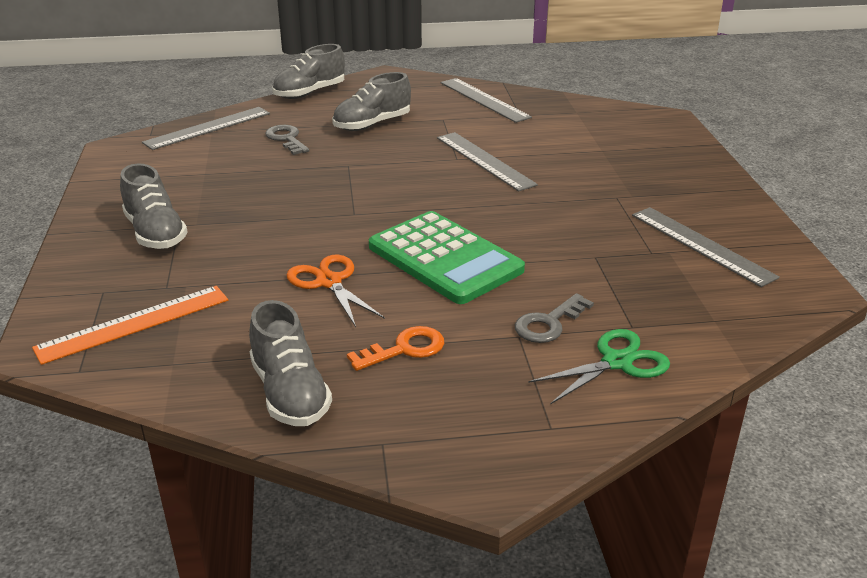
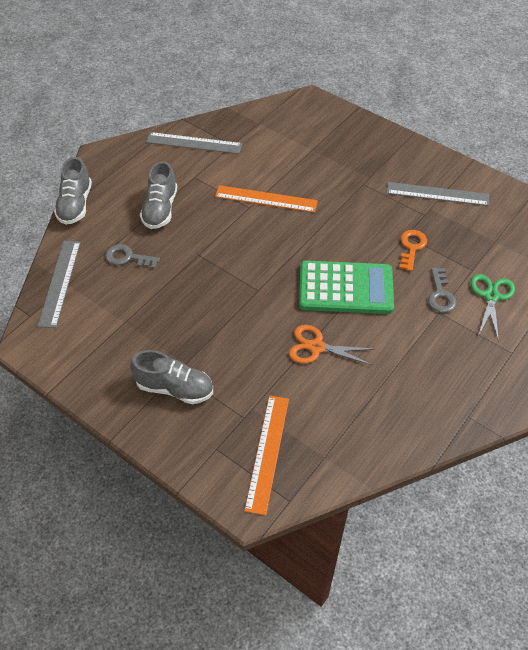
camera: 45 degrees left, 20 degrees up
grey shoe [249,300,332,426] -> none
orange key [347,326,444,371] -> orange key moved to [399,230,427,271]
grey ruler [437,132,538,192] -> orange ruler [215,185,318,213]

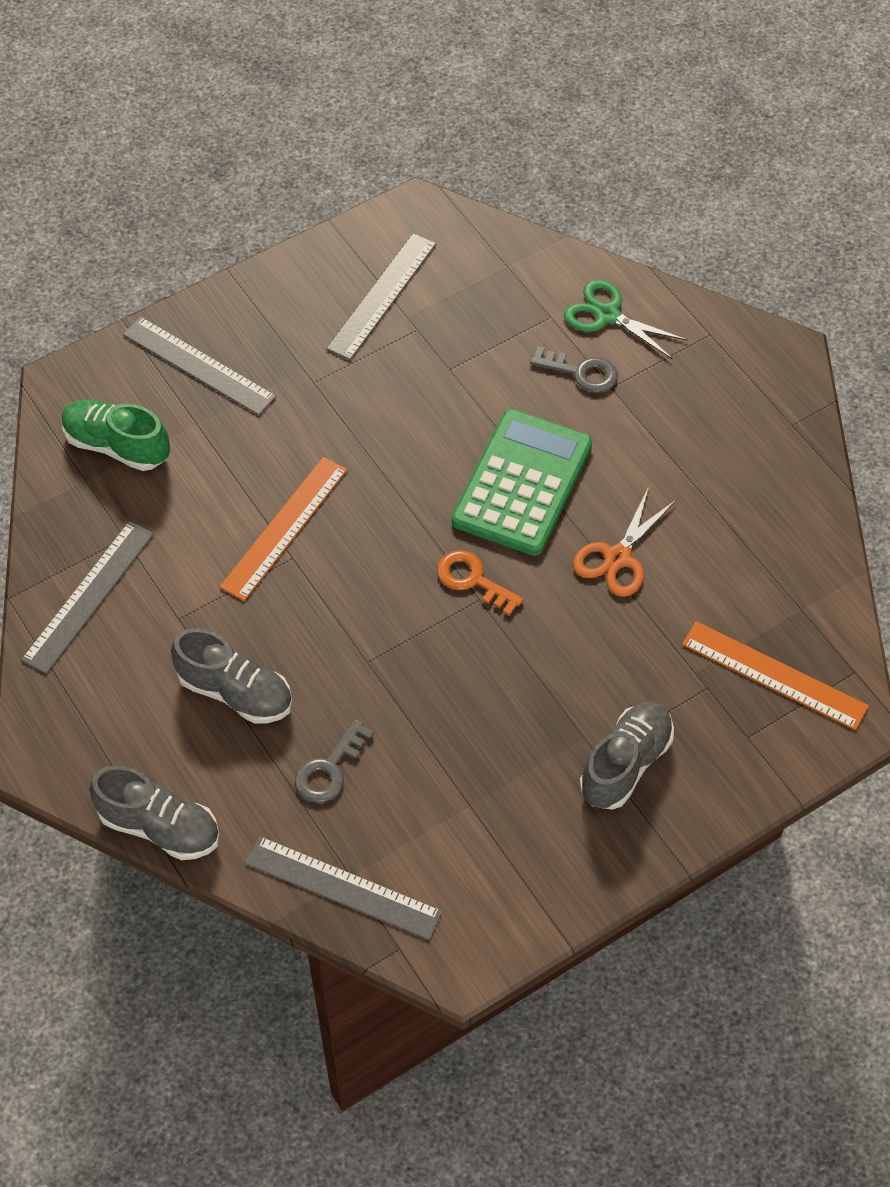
camera: 70 degrees left, 5 degrees up
orange key [399,230,427,271] -> orange key moved to [437,550,524,616]
none -> green shoe [61,399,170,471]
none -> grey ruler [123,316,276,415]

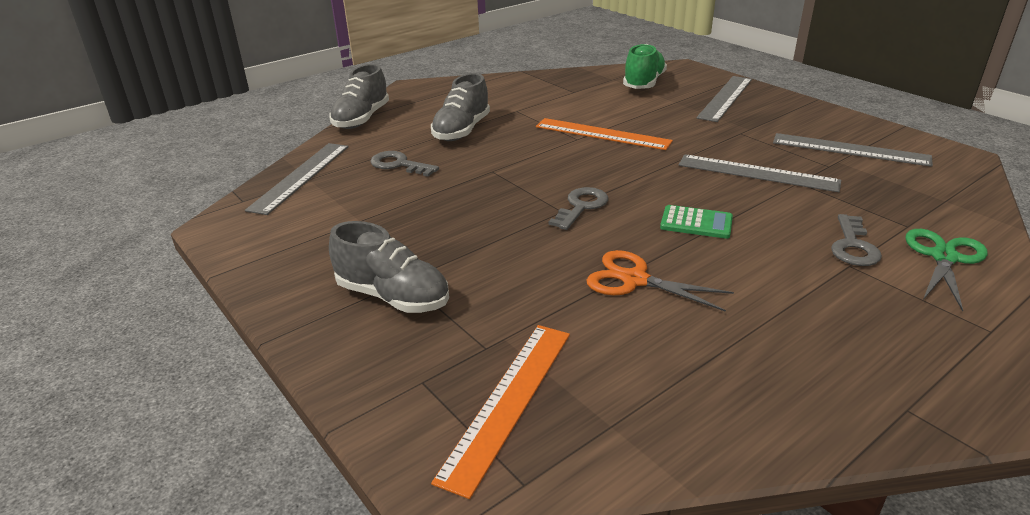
camera: 85 degrees right, 25 degrees down
grey ruler [21,521,154,674] -> grey ruler moved to [679,154,841,192]
orange key [437,550,524,616] -> grey key [548,187,608,230]
green calculator [452,409,592,556] -> green calculator [660,205,733,239], size x0.47

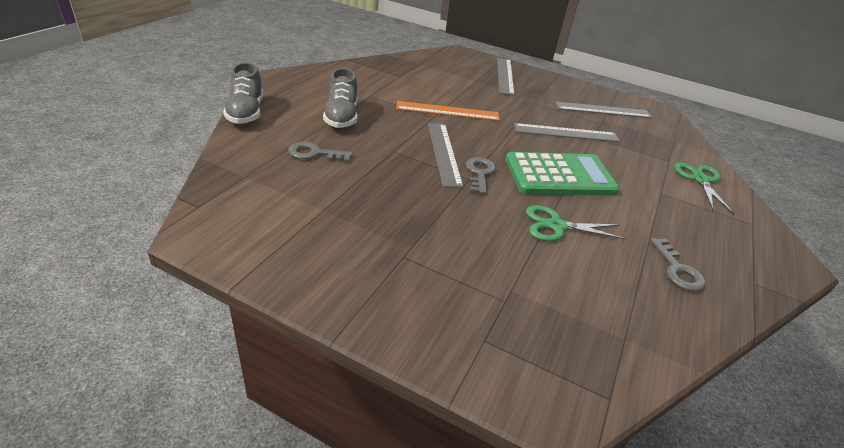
camera: 30 degrees left, 5 degrees up
grey ruler [245,143,348,215] -> grey ruler moved to [428,123,463,188]
grey shoe [329,221,449,313] -> none
orange ruler [431,325,570,499] -> none
orange scissors [586,250,734,312] -> green scissors [526,205,626,241]
green shoe [623,44,667,89] -> none
green calculator [660,205,733,239] -> green calculator [505,152,619,196], size x2.13
grey key [831,214,882,266] -> grey key moved to [650,238,706,291]

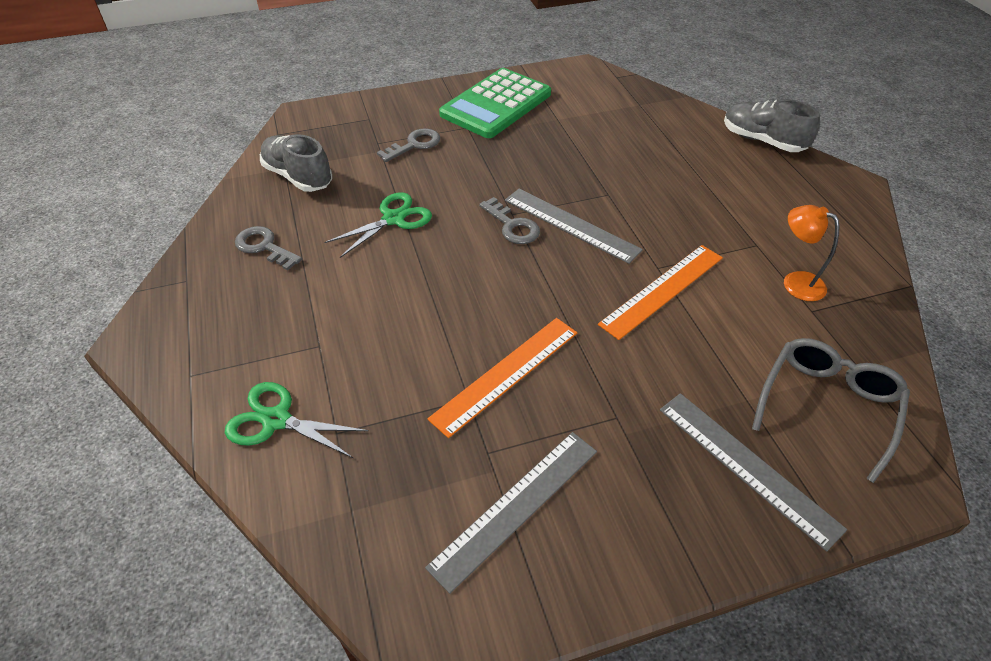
camera: 140 degrees right, 10 degrees up
grey key [288,141,352,162] -> grey key moved to [377,128,440,162]
grey shoe [323,68,357,128] -> grey shoe moved to [260,134,332,192]
green calculator [505,152,619,196] -> green calculator moved to [439,68,551,138]
grey ruler [514,123,620,142] -> orange ruler [428,318,577,438]
green scissors [674,162,734,214] -> green scissors turned 150 degrees clockwise [225,382,369,458]
none -> grey glasses [752,338,910,483]
none -> orange lamp [784,205,839,301]

